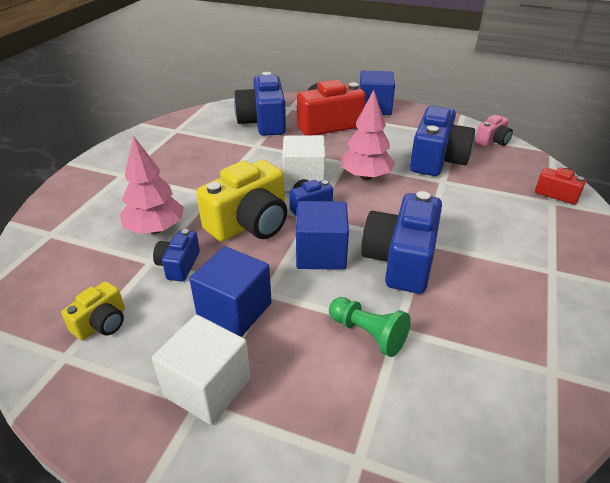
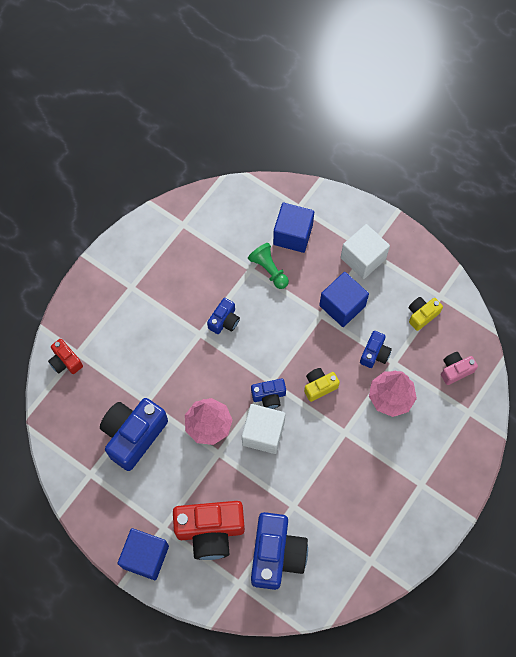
camera: 165 degrees left, 30 degrees up
yellow camera [196,160,287,242] -> yellow camera [304,368,340,402], size x0.52
blue cube [296,201,349,270] -> blue cube moved to [273,203,314,253]
blue camera [361,191,442,294] -> blue camera [207,298,240,334], size x0.52
pink camera [475,115,513,147] -> pink camera moved to [441,352,478,385]

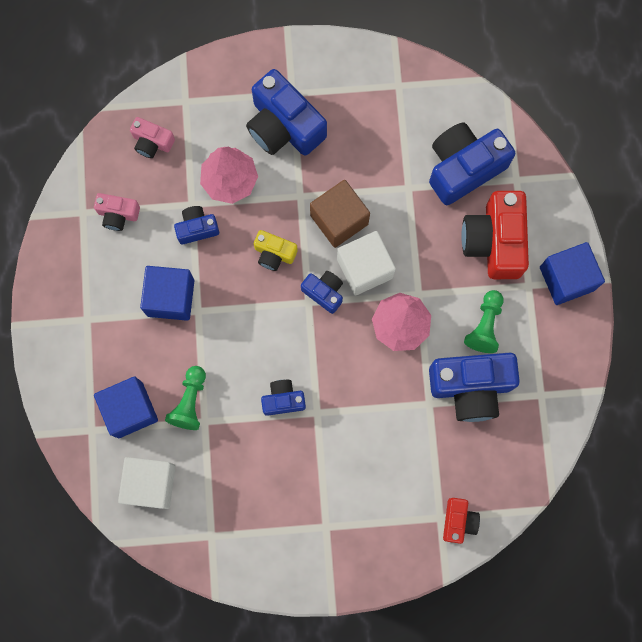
camera: 130 degrees left, 10 degrees up
red camera [173,501,245,560] -> red camera turned 135 degrees counterclockwise [461,191,529,279]
white cube [341,224,390,279] -> white cube moved to [118,457,176,509]
yellow camera [409,297,443,331] -> pink camera [94,193,140,231]
none -> blue camera [246,69,327,155]
none -> brown cube [310,180,370,248]
none -> green pawn [464,290,503,353]

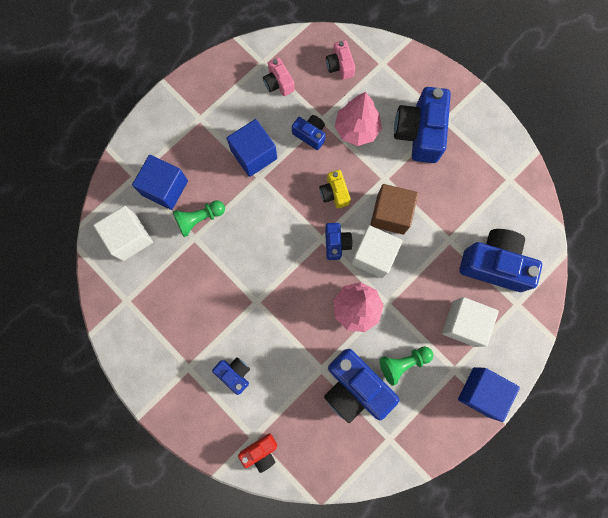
camera: 50 degrees right, 0 degrees up
blue camera [261,380,306,416] -> blue camera moved to [212,357,250,395]
red camera [461,191,529,279] -> white cube [442,297,499,347]

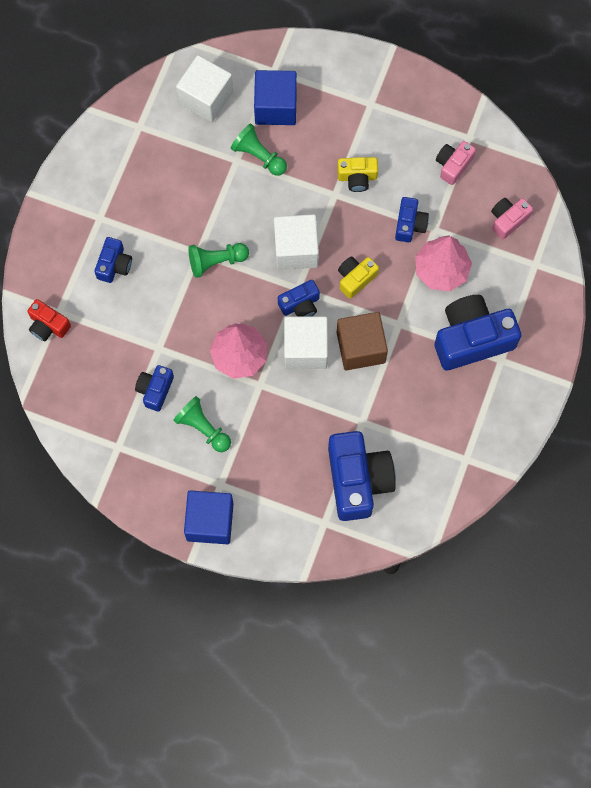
camera: 65 degrees right, 5 degrees down
blue cube [226,119,277,177] -> yellow camera [337,157,378,192]
blue camera [324,349,399,423] -> blue camera [135,365,174,411], size x0.52
white cube [442,297,499,347] -> white cube moved to [274,214,319,270]
none -> green pawn [188,243,249,278]

